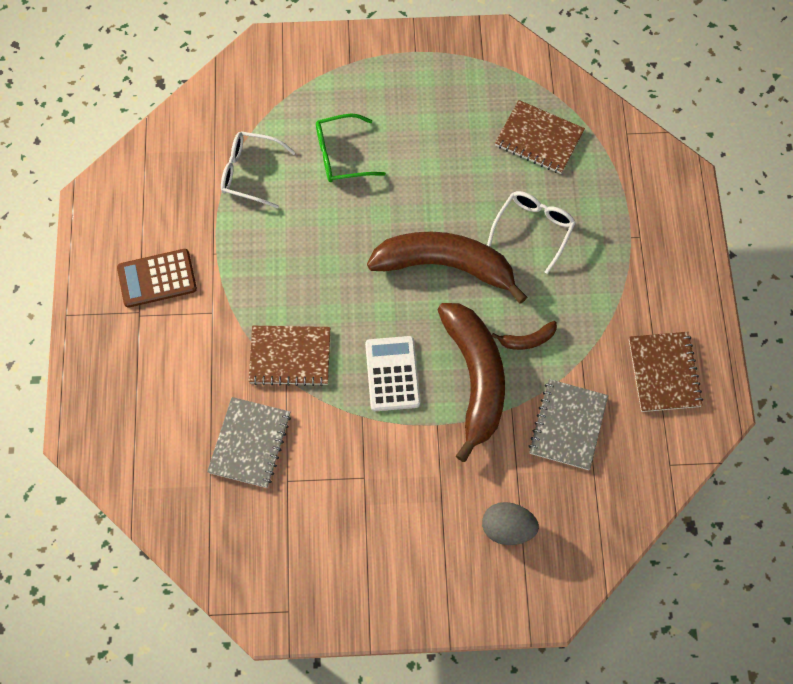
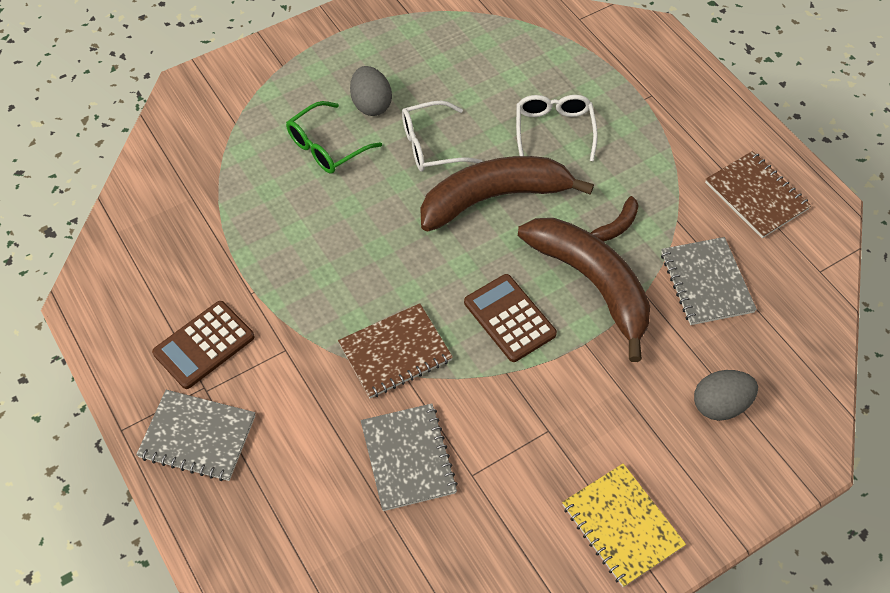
camera: 30 degrees left, 10 degrees down
white glasses [221,131,296,209] -> white glasses moved to [402,101,483,172]
white calculator [365,336,420,411] -> brown calculator [464,274,557,362]
brown notebook [495,100,585,174] -> none
none -> grey notebook [136,390,255,481]
none -> grey egg [350,66,392,116]
none -> yellow notebook [562,464,686,587]

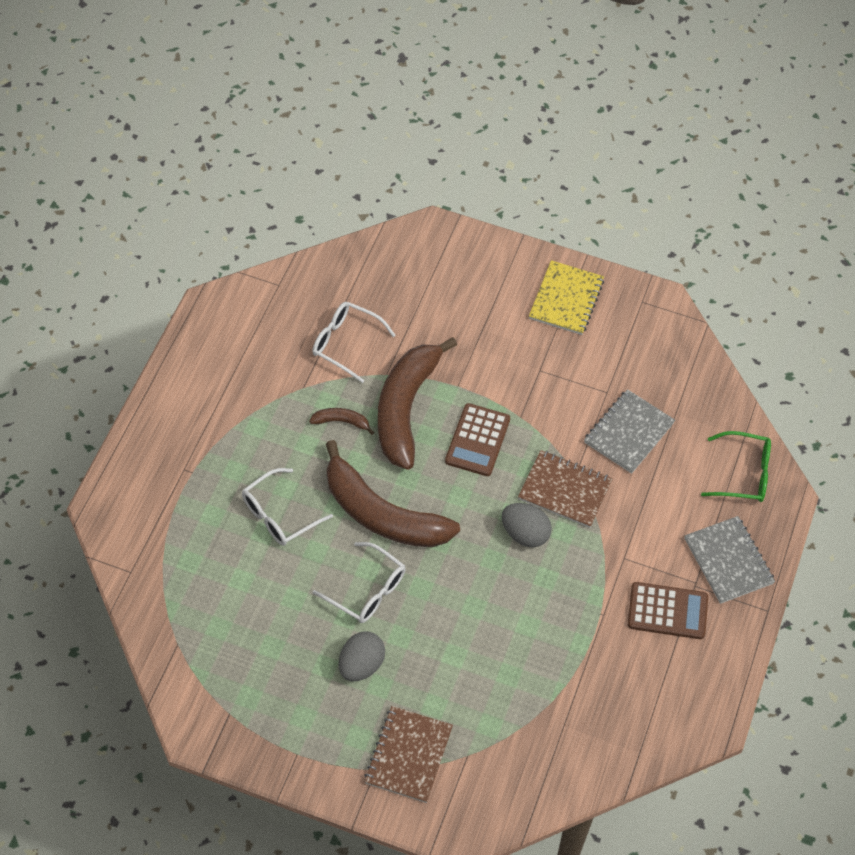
camera: 130 degrees left, 0 degrees up
green glasses [286,101,382,174] -> green glasses moved to [701,431,771,502]
grey notebook [661,237,757,325] -> white glasses [312,302,396,383]
grey egg [694,370,758,421] -> grey egg moved to [502,503,552,548]
brown notebook [705,151,811,238] -> brown notebook moved to [364,706,453,803]

